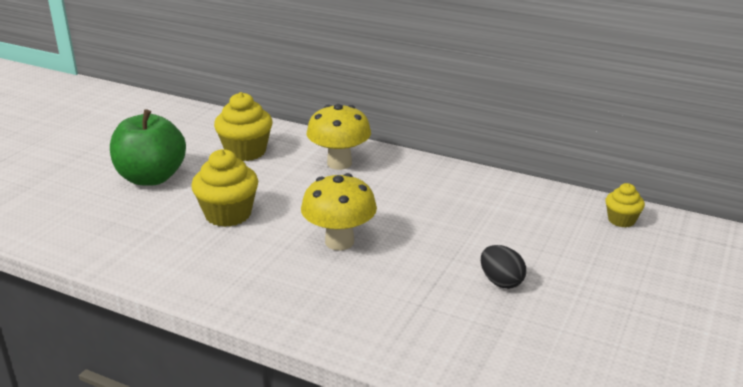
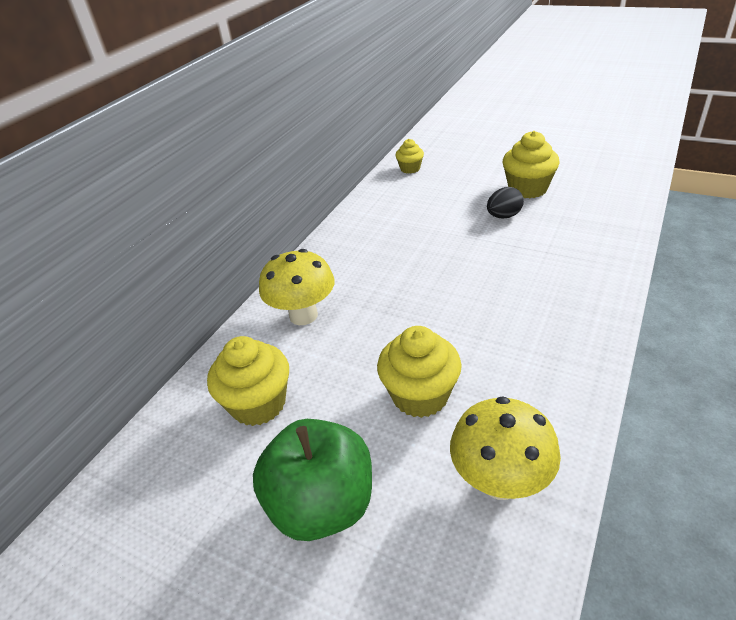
camera: 85 degrees left, 10 degrees up
yellow mushroom [301,173,377,250] -> yellow mushroom moved to [450,396,561,500]
none -> yellow cupcake [502,131,560,198]

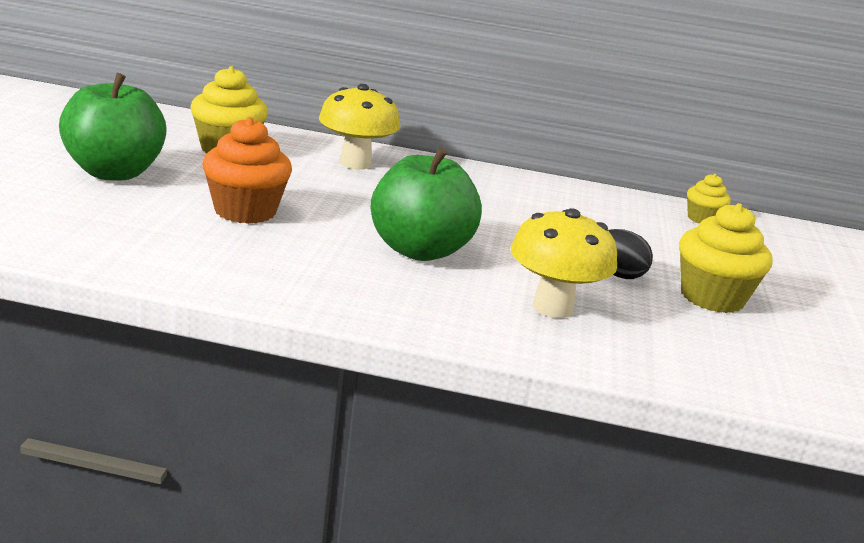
camera: 65 degrees right, 15 degrees down
yellow cupcake [377,326,462,418] -> orange cupcake [202,117,292,224]
yellow mushroom [450,396,561,500] -> yellow mushroom moved to [511,208,617,318]
none -> green apple [371,147,482,261]

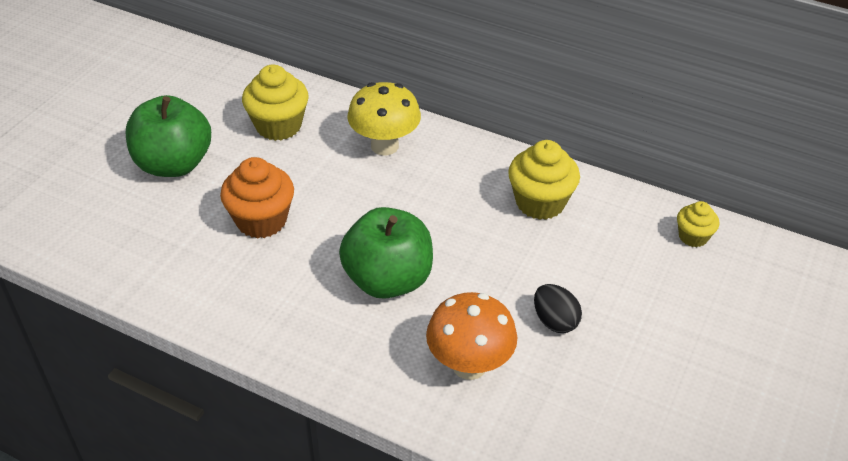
camera: 20 degrees right, 20 degrees up
yellow mushroom [511,208,617,318] -> orange mushroom [426,292,518,380]
yellow cupcake [679,203,773,313] -> yellow cupcake moved to [508,140,580,220]

